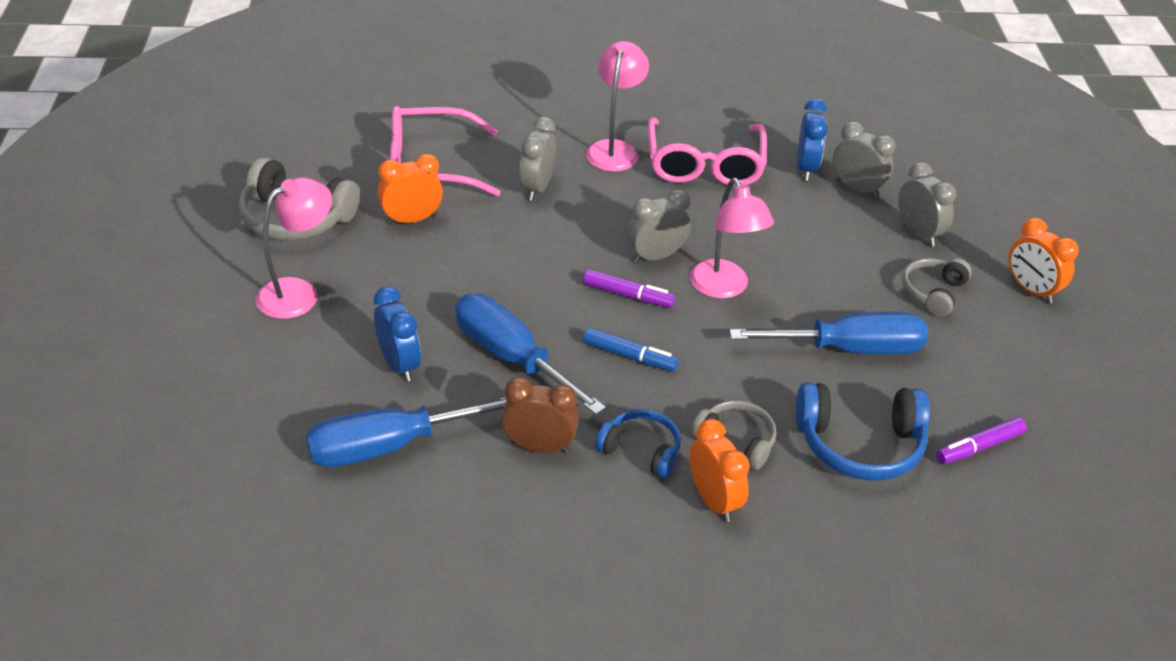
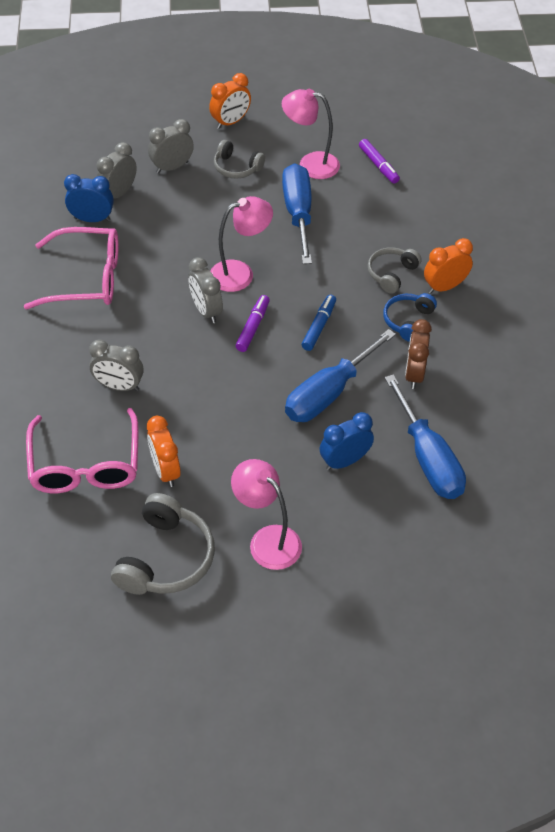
camera: 90 degrees left, 10 degrees up
pink lamp [586,41,649,172] -> pink lamp moved to [282,89,340,179]
blue headphones [796,382,930,481] -> none

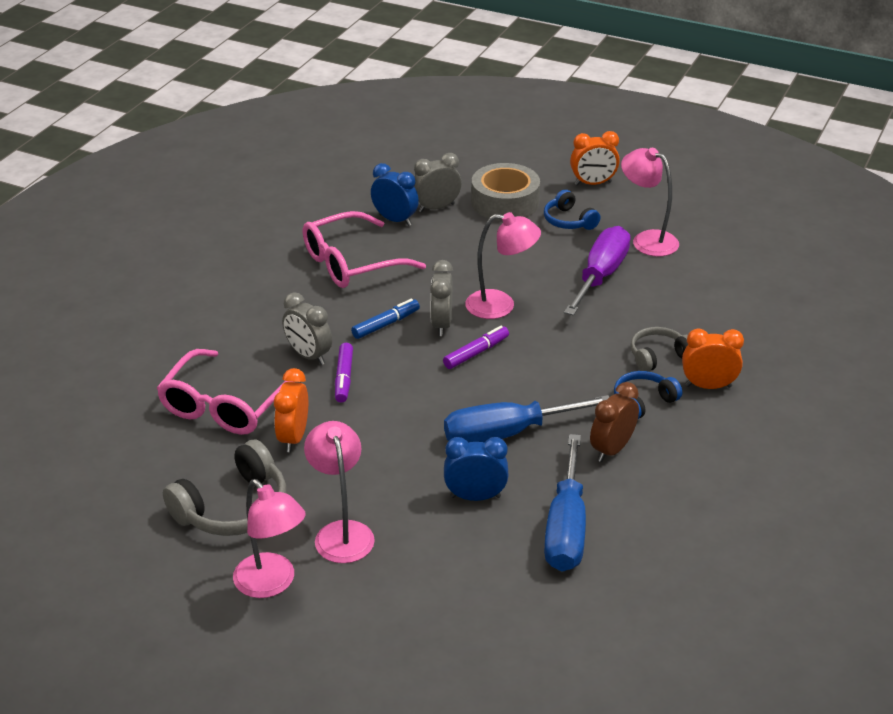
camera: 30 degrees right, 15 degrees down
pink glasses [24,227,119,309] -> pink glasses turned 120 degrees clockwise [303,211,426,288]
grey clock [148,119,194,173] -> grey tape [471,163,540,221]
grey headphones [214,140,265,179] -> blue headphones [544,190,600,230]
blue screwdriver [282,163,312,264] -> purple screwdriver [564,226,630,316]
blue marker [302,294,336,351] -> blue marker moved to [351,298,420,339]
purple marker [359,139,400,184] -> purple marker moved to [335,343,353,403]
none -> pink lamp [233,479,306,598]

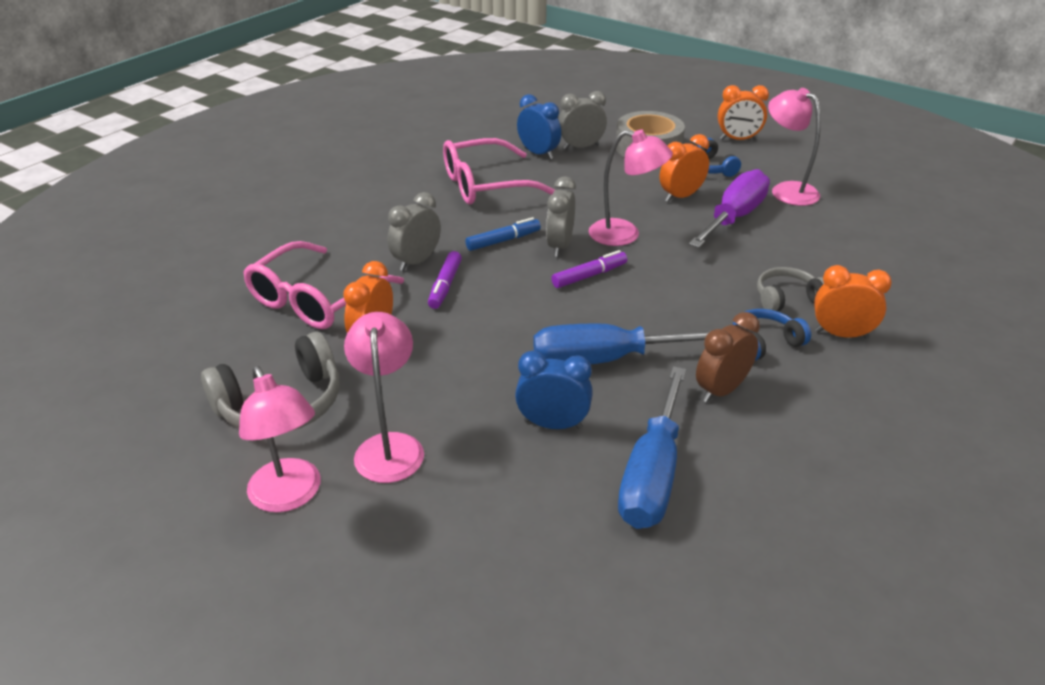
camera: 10 degrees right, 0 degrees up
grey clock [282,292,332,365] -> grey clock turned 75 degrees clockwise [387,192,441,271]
none -> orange clock [660,134,709,202]

